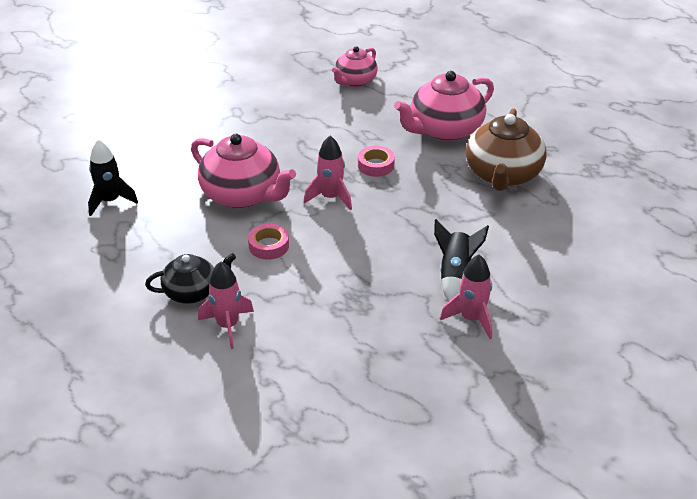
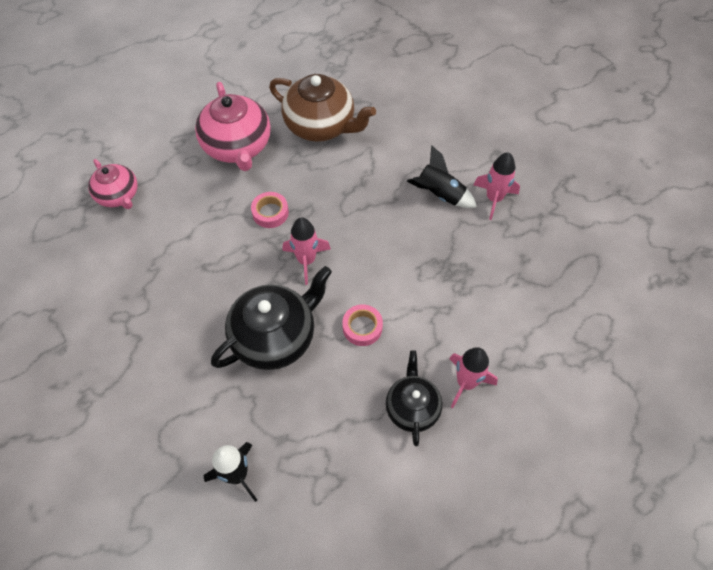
camera: 75 degrees left, 20 degrees up
pink teapot [191,134,296,208] -> black teapot [211,266,332,370]

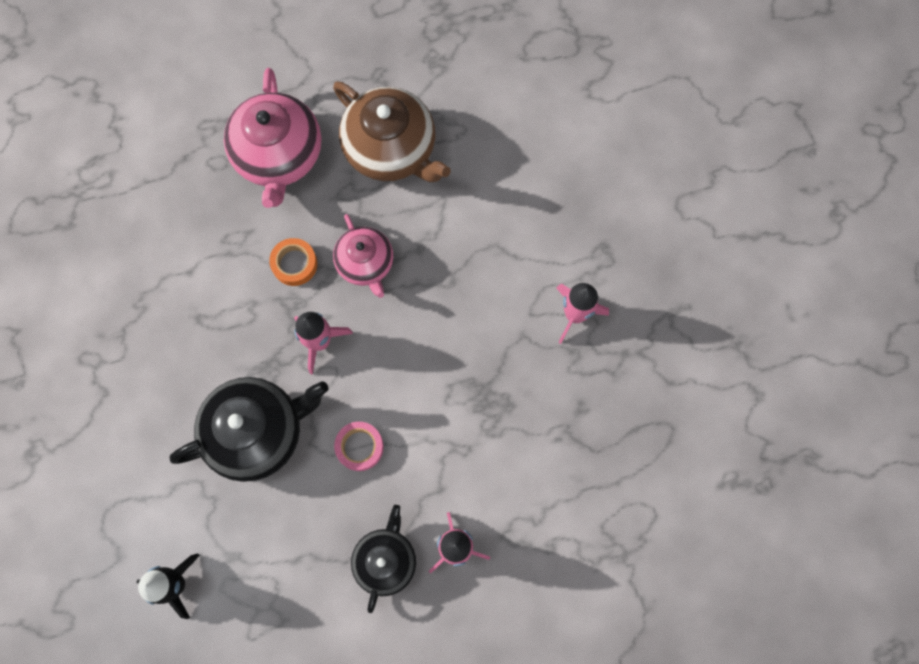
camera: 15 degrees right, 15 degrees up
pink teapot [88,159,138,209] -> pink teapot moved to [333,214,393,298]
pink tape [251,192,289,228] -> orange tape [269,238,317,286]
black rocket [407,145,477,208] -> none

